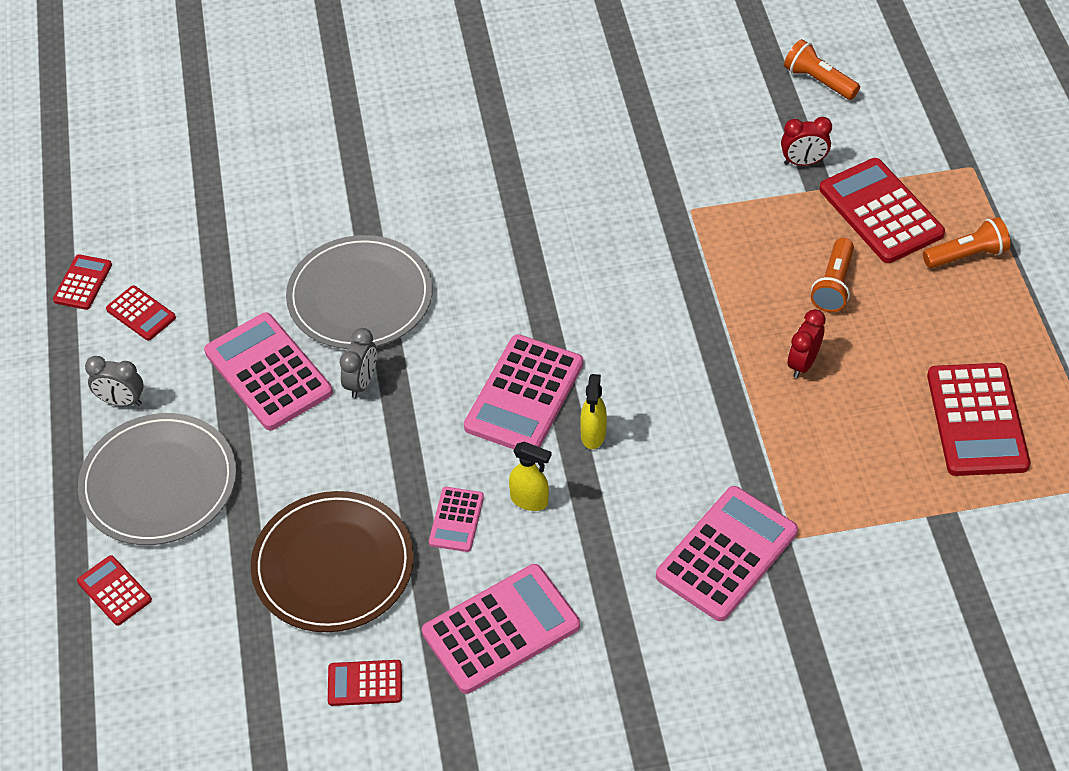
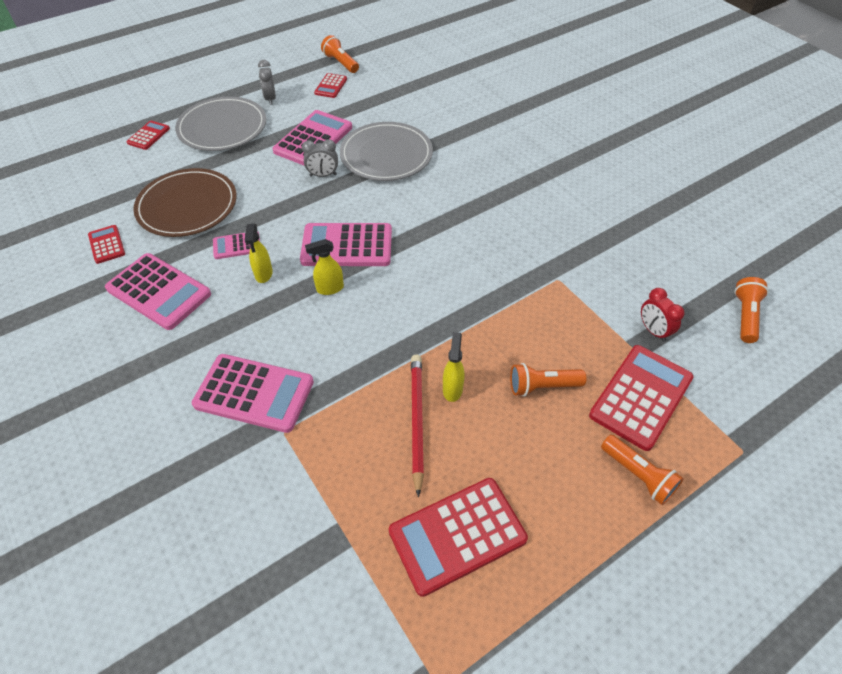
camera: 65 degrees right, 0 degrees up
red calculator [53,254,112,310] -> orange flashlight [321,35,359,73]
red clock [788,309,826,378] -> yellow spray bottle [443,332,464,402]
none -> red pencil [411,355,424,497]

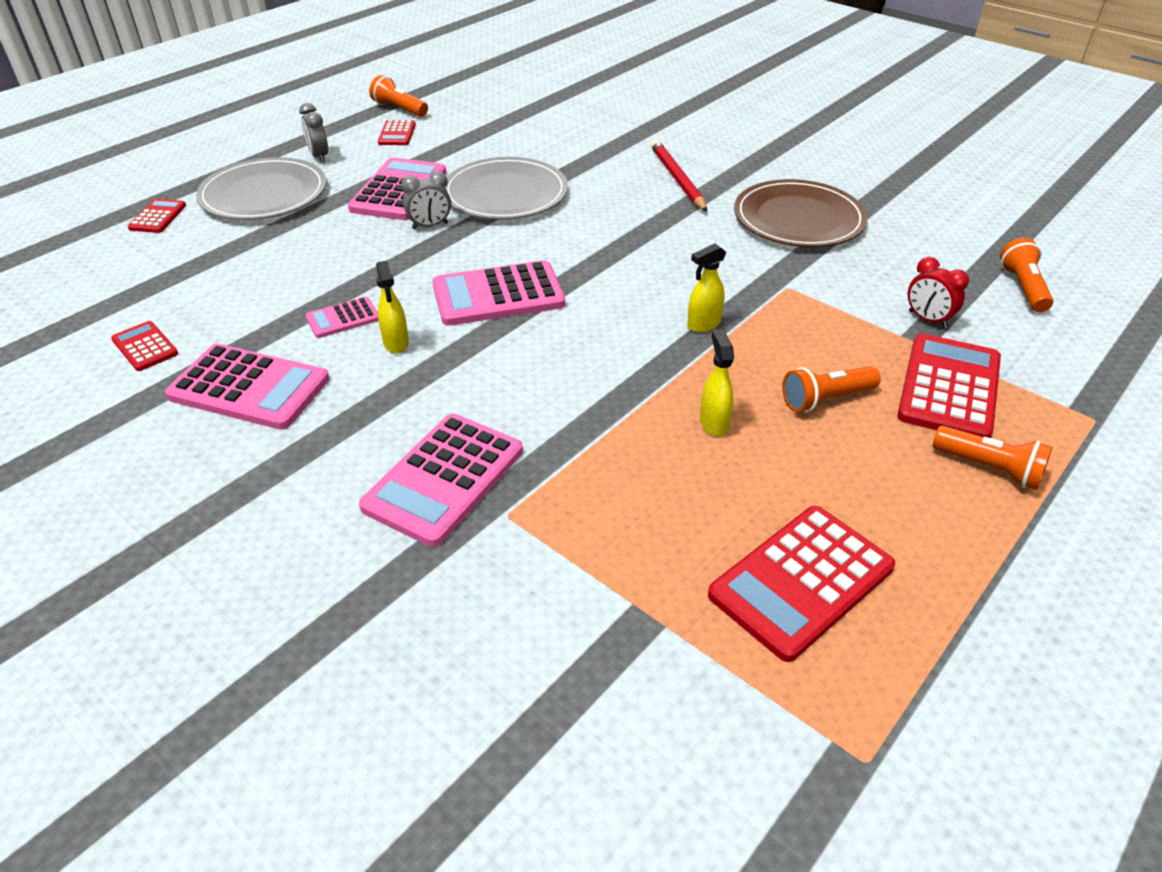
camera: 15 degrees left, 10 degrees down
brown plate [133,168,237,237] -> brown plate moved to [734,179,868,247]
pink calculator [192,354,314,433] -> pink calculator turned 120 degrees clockwise [359,414,523,547]
yellow spray bottle [305,239,344,295] -> yellow spray bottle moved to [687,243,726,332]
red pencil [411,355,424,497] -> red pencil moved to [651,140,708,212]

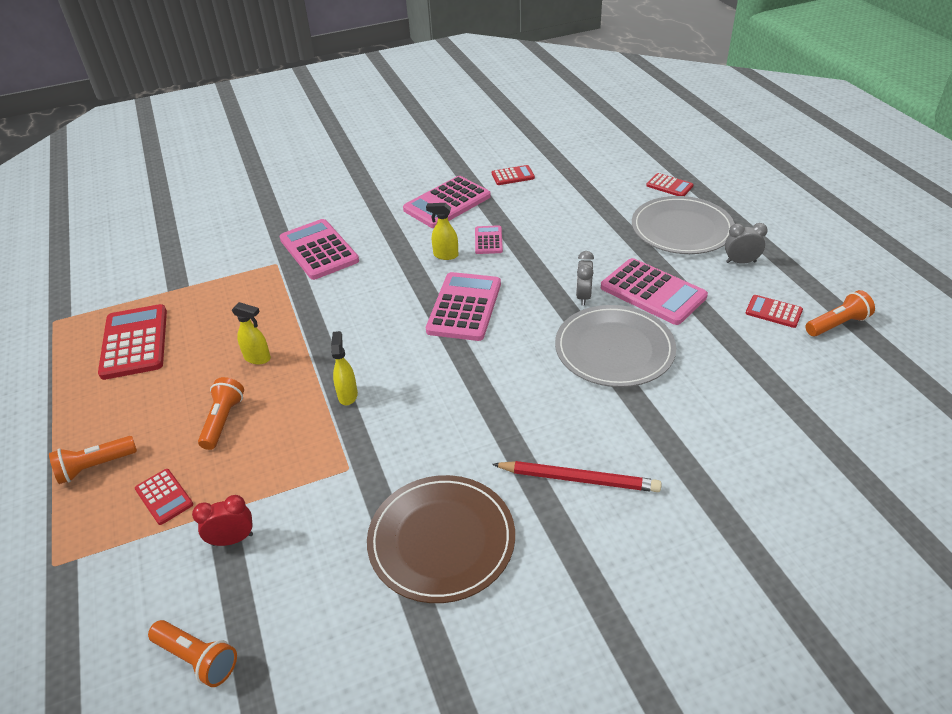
camera: 120 degrees right, 0 degrees up
red calculator [897,334,1001,438] -> red calculator [135,469,193,525], size x0.52

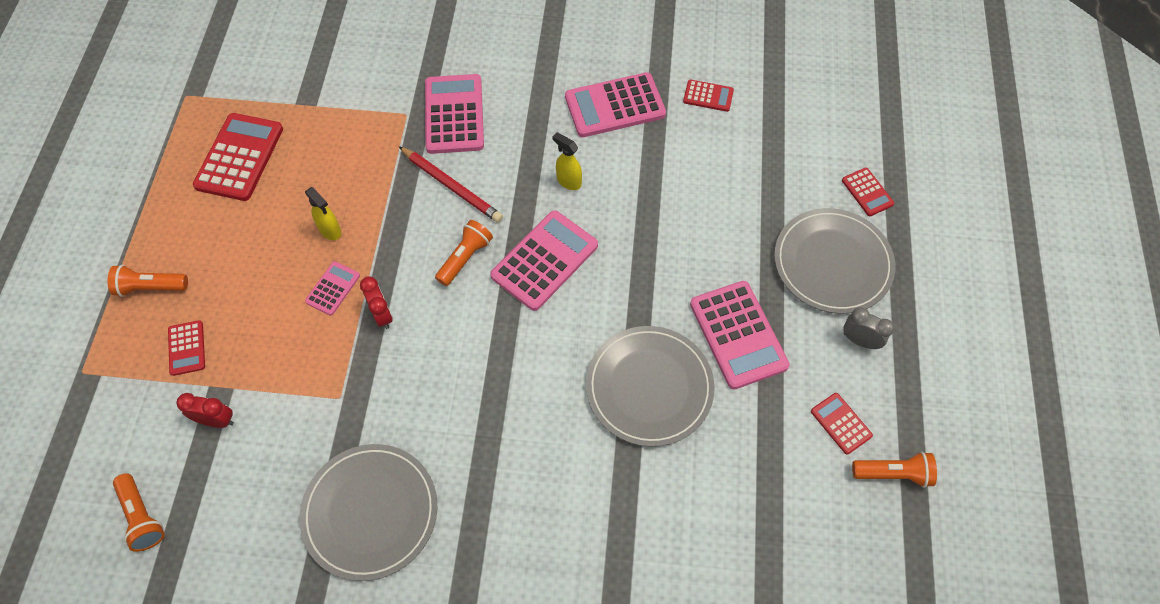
camera: 25 degrees right, 20 degrees up
orange flashlight [198,377,244,450] -> orange flashlight moved to [435,220,493,286]
yellow spray bottle [331,331,358,405] -> red clock [360,277,393,329]
brown plate [367,475,515,603] -> grey plate [300,444,438,581]
pink calculator [475,225,503,254] -> pink calculator moved to [305,261,360,316]
red pencil [492,461,662,492] -> red pencil moved to [399,146,503,223]
grey clock [576,251,594,306] -> none

